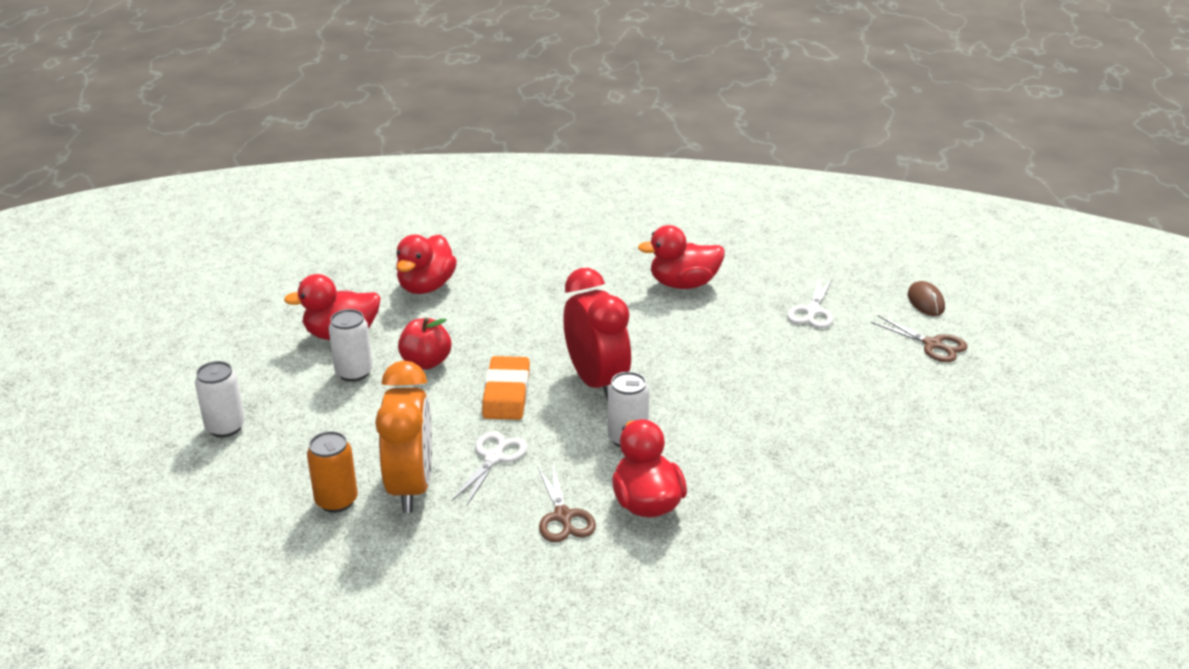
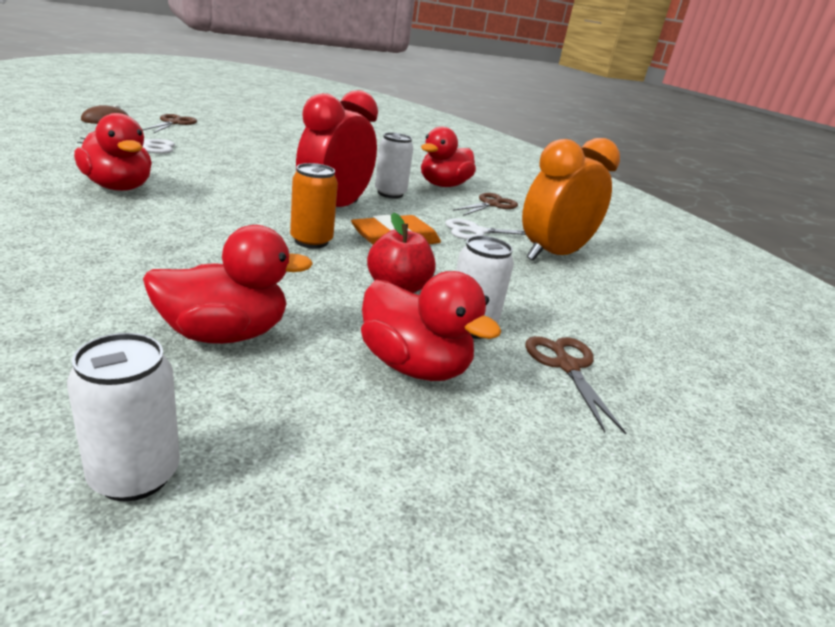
camera: 130 degrees left, 5 degrees down
white can [195,361,245,437] -> white can moved to [67,333,180,501]
orange can [307,431,358,513] -> orange can moved to [290,163,338,248]
none -> brown scissors [525,336,626,434]

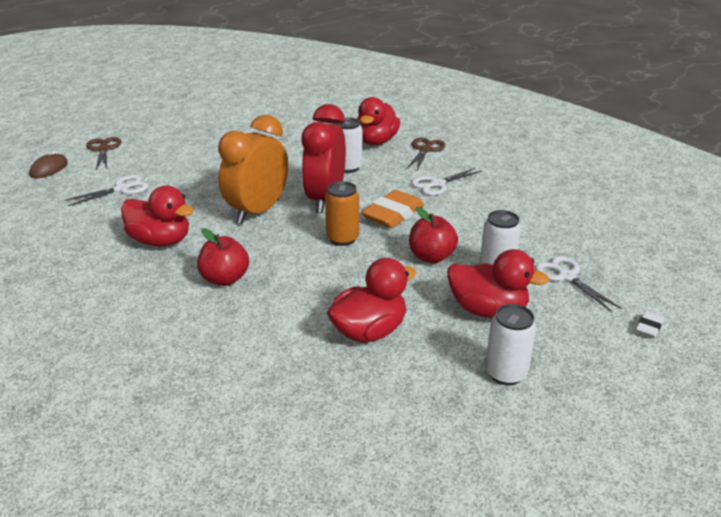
camera: 15 degrees left, 5 degrees up
white can [67,333,180,501] -> white can moved to [485,304,536,385]
orange clock [522,138,620,261] -> orange clock moved to [218,115,288,224]
brown scissors [525,336,626,434] -> white scissors [535,256,622,312]
none -> red apple [197,228,249,286]
none -> white eraser [636,311,664,338]

